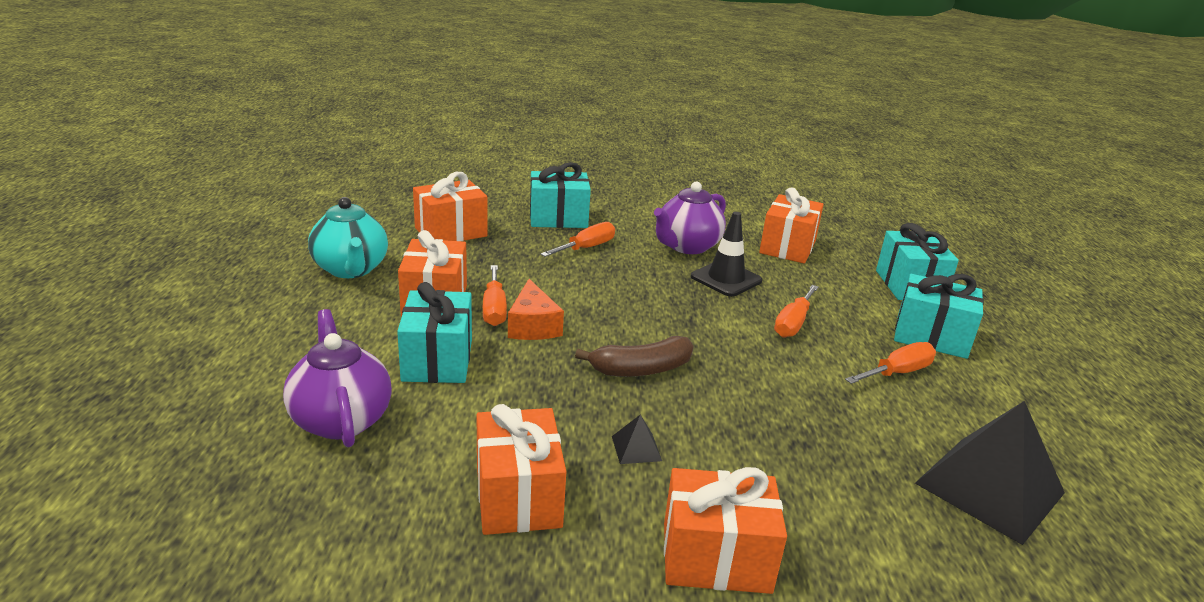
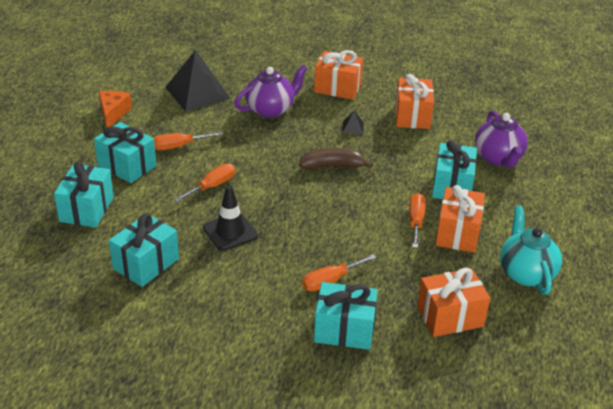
camera: 165 degrees left, 10 degrees up
orange cheese [508,279,564,340] -> orange cheese moved to [99,91,132,128]
purple teapot [654,182,726,254] -> purple teapot moved to [234,65,308,118]
orange gift [759,187,824,264] -> turquoise gift [109,214,179,287]

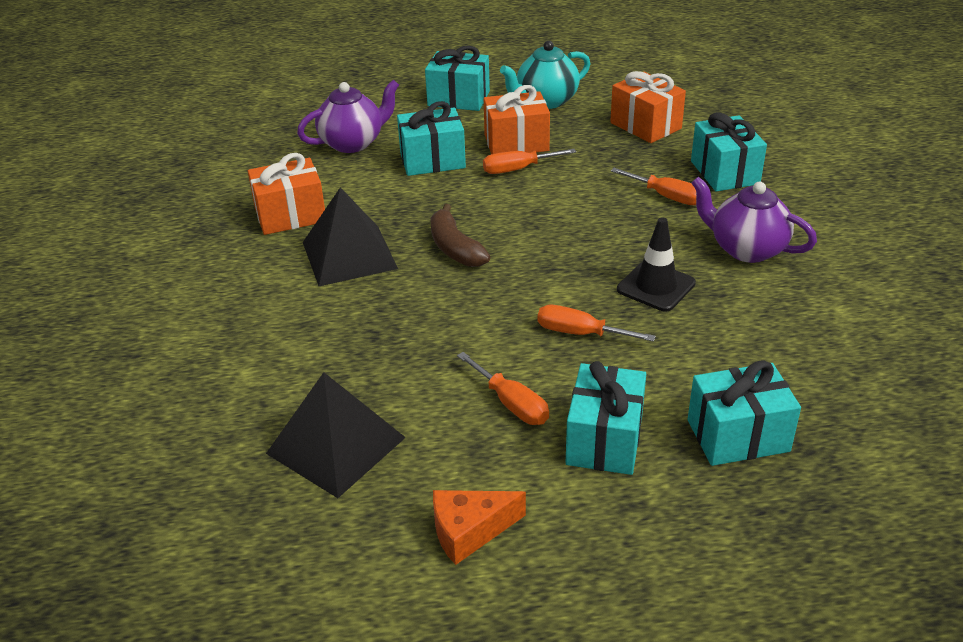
camera: 110 degrees left, 0 degrees up
turquoise gift [109,214,179,287] -> turquoise gift moved to [425,45,490,111]
purple teapot [234,65,308,118] -> purple teapot moved to [691,177,817,263]
orange gift [314,50,363,100] -> none
black pyramid [342,110,364,134] -> black pyramid [303,187,398,286], size x2.48

